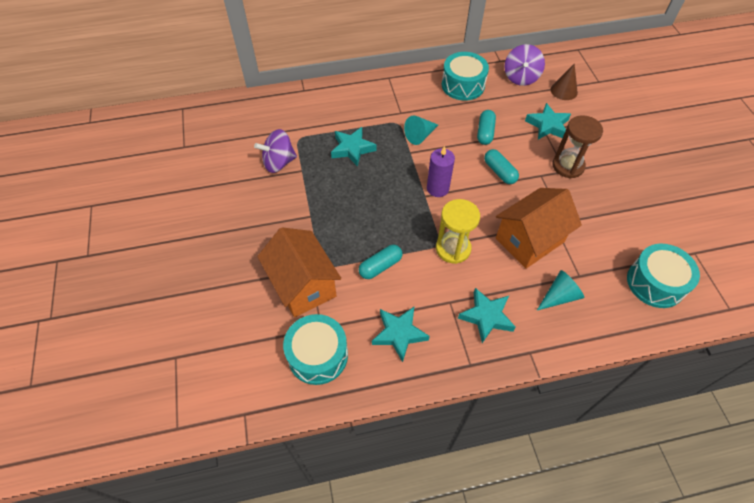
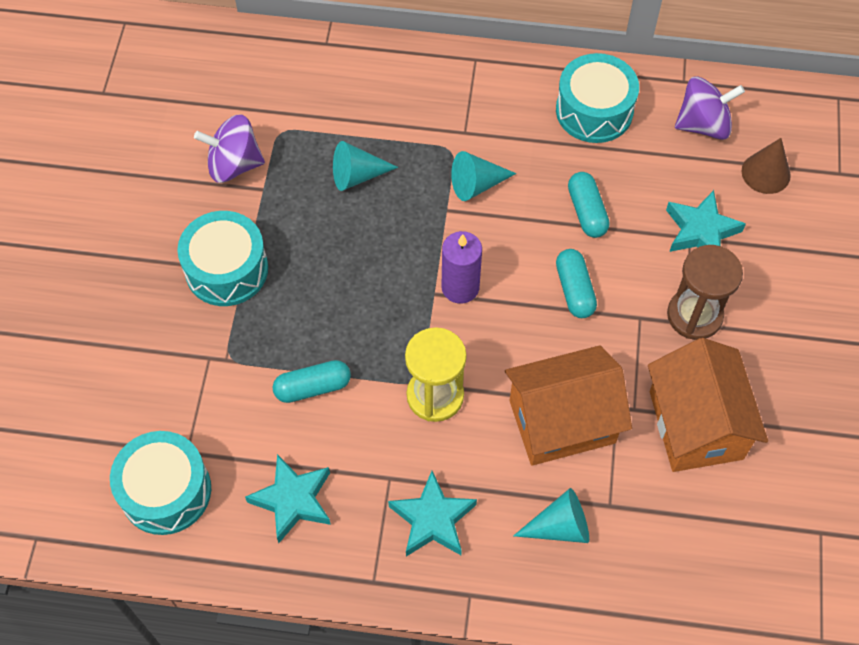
camera: 20 degrees right, 5 degrees up
orange house [257,228,341,318] -> orange house moved to [648,338,768,472]
turquoise star [331,127,377,167] -> turquoise cone [333,141,398,191]
turquoise capsule [477,110,496,145] -> turquoise capsule turned 45 degrees counterclockwise [568,172,610,238]
purple spinning top [504,44,545,86] -> purple spinning top turned 135 degrees counterclockwise [675,76,745,140]
turquoise drum [627,244,700,308] -> turquoise drum moved to [177,211,268,306]

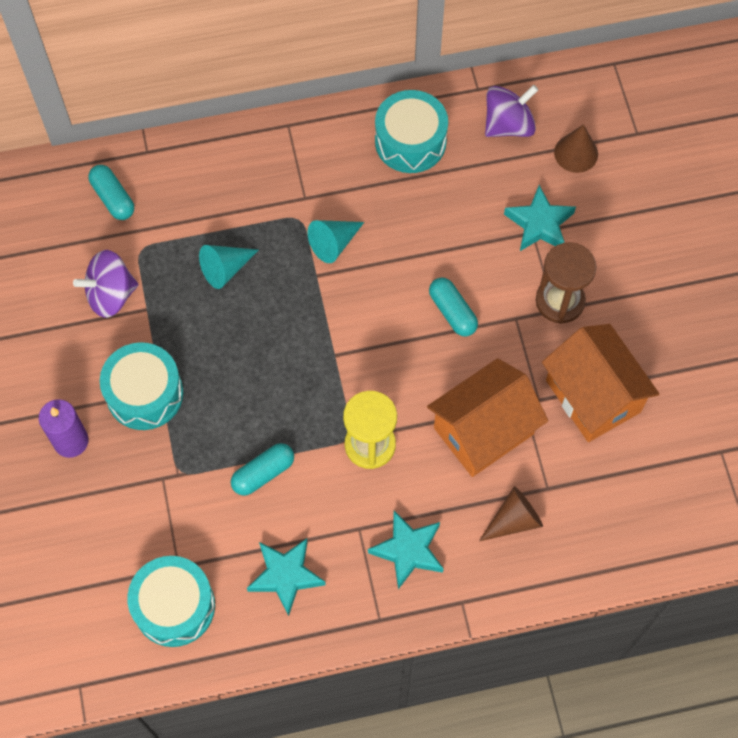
camera: 20 degrees left, 5 degrees up
purple candle [441,231,482,304] -> purple candle moved to [39,399,88,458]
turquoise cone [513,488,589,543] -> brown cone [479,486,543,541]
turquoise capsule [568,172,610,238] -> turquoise capsule moved to [88,165,134,220]

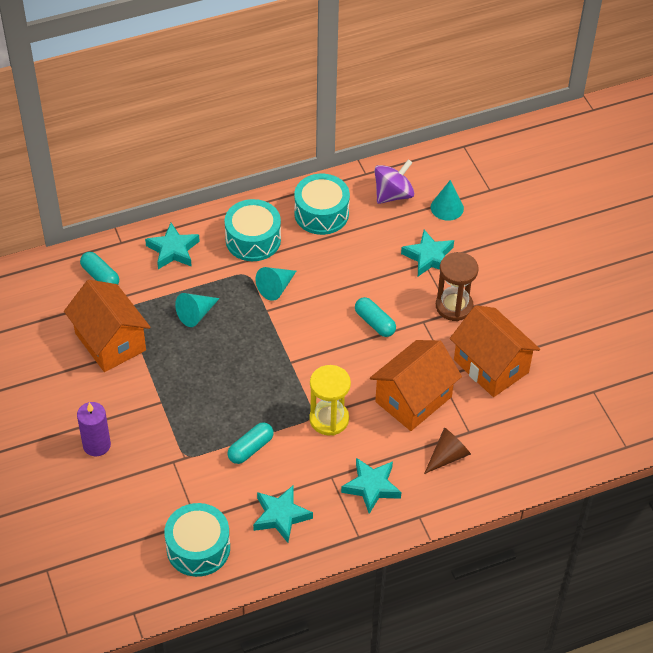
camera: 10 degrees left, 15 degrees down
purple spinning top [73,250,139,318] -> orange house [64,280,151,372]
turquoise drum [100,342,183,430] -> turquoise drum moved to [225,199,281,261]
brown cone [554,124,598,173] -> turquoise cone [431,180,464,221]
none -> turquoise star [145,223,200,269]

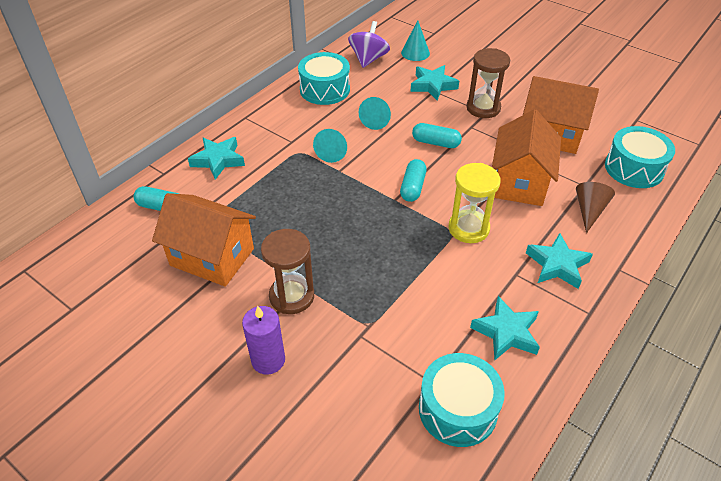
camera: 30 degrees left, 5 degrees down
turquoise cone [175,293,220,327] -> turquoise cone moved to [359,97,391,130]
turquoise drum [225,199,281,261] -> turquoise drum moved to [605,126,675,188]
turquoise capsule [228,422,274,464] -> turquoise capsule moved to [400,159,427,202]
none -> brown hourglass [261,229,314,314]

